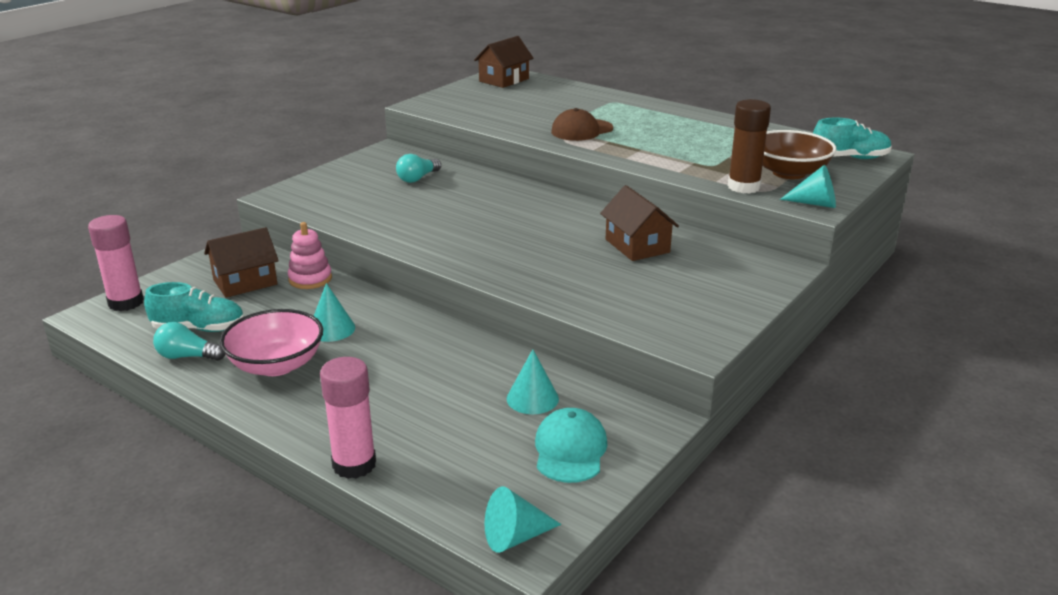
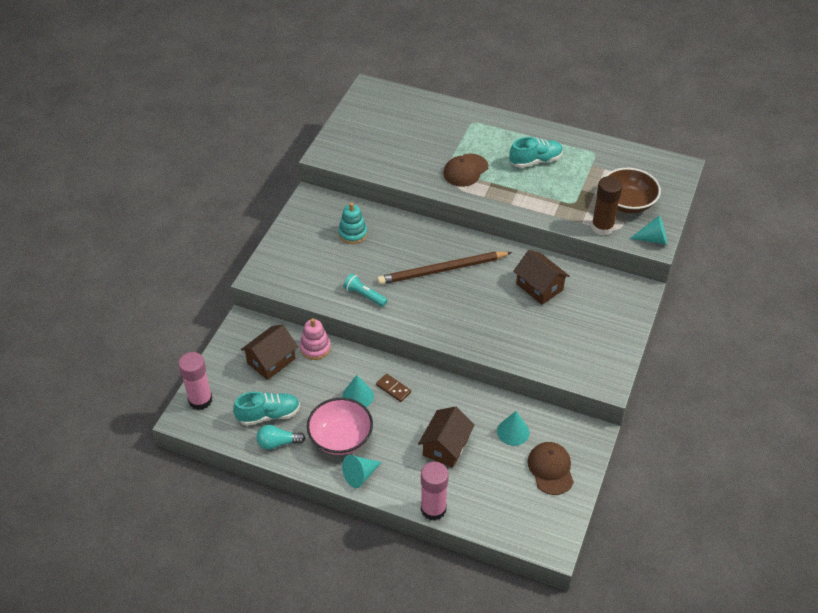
camera: 15 degrees left, 20 degrees up
turquoise light bulb [396,154,441,183] -> turquoise stacking toy [338,202,367,244]
brown house [474,36,533,88] -> brown house moved to [418,406,475,468]
turquoise cone [485,487,561,553] -> turquoise cone moved to [342,455,382,488]
turquoise cap [535,408,608,483] -> brown cap [527,442,574,495]
turquoise shoe [813,118,892,159] -> turquoise shoe moved to [509,137,563,168]
none -> turquoise flashlight [343,274,388,307]
none -> brown domino [376,374,411,402]
none -> brown pencil [377,252,512,285]

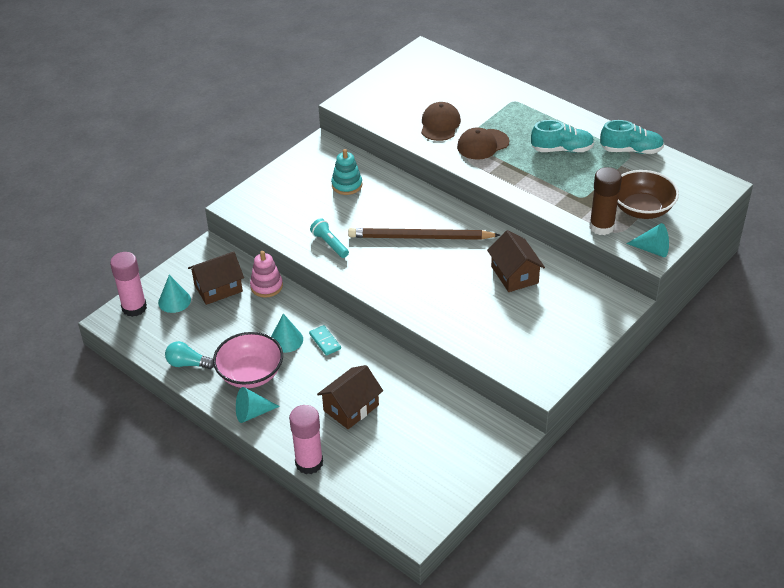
camera: 20 degrees right, 5 degrees down
turquoise shoe [233,392,300,426] -> turquoise shoe moved to [600,120,664,154]
brown domino [376,374,411,402] -> turquoise domino [309,325,341,356]
turquoise cone [497,411,530,446] -> turquoise cone moved to [158,275,191,313]
brown cap [527,442,574,495] -> brown cap moved to [421,102,461,141]

